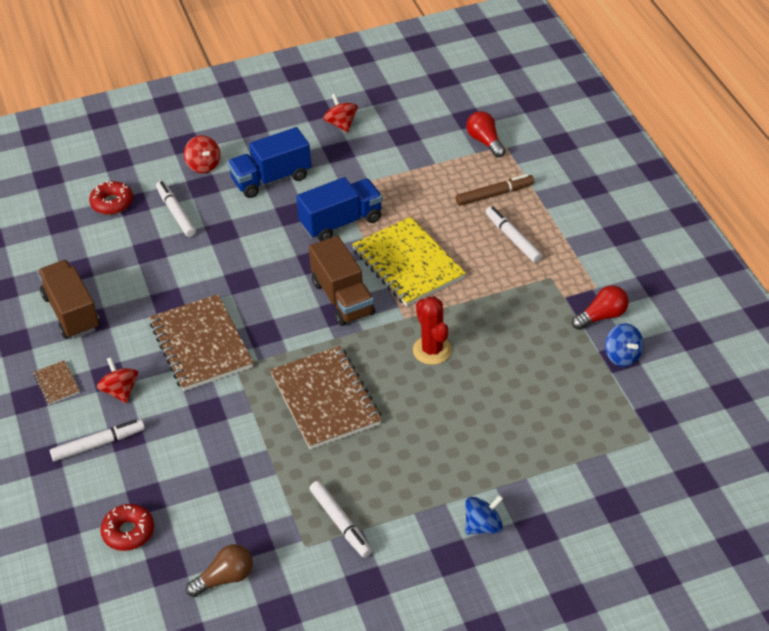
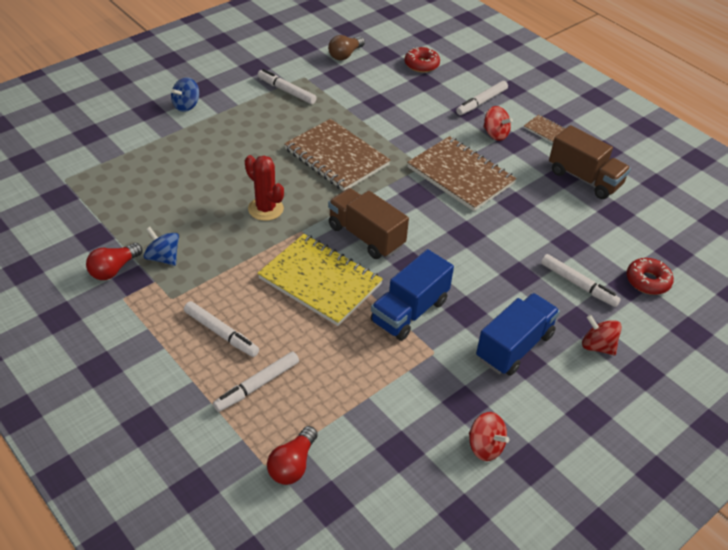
camera: 155 degrees right, 0 degrees up
brown marker [456,174,534,206] -> white marker [213,351,299,412]
red light bulb [466,111,506,157] -> red light bulb turned 75 degrees clockwise [267,426,318,485]
blue spinning top [605,323,644,367] -> blue spinning top moved to [144,227,179,266]

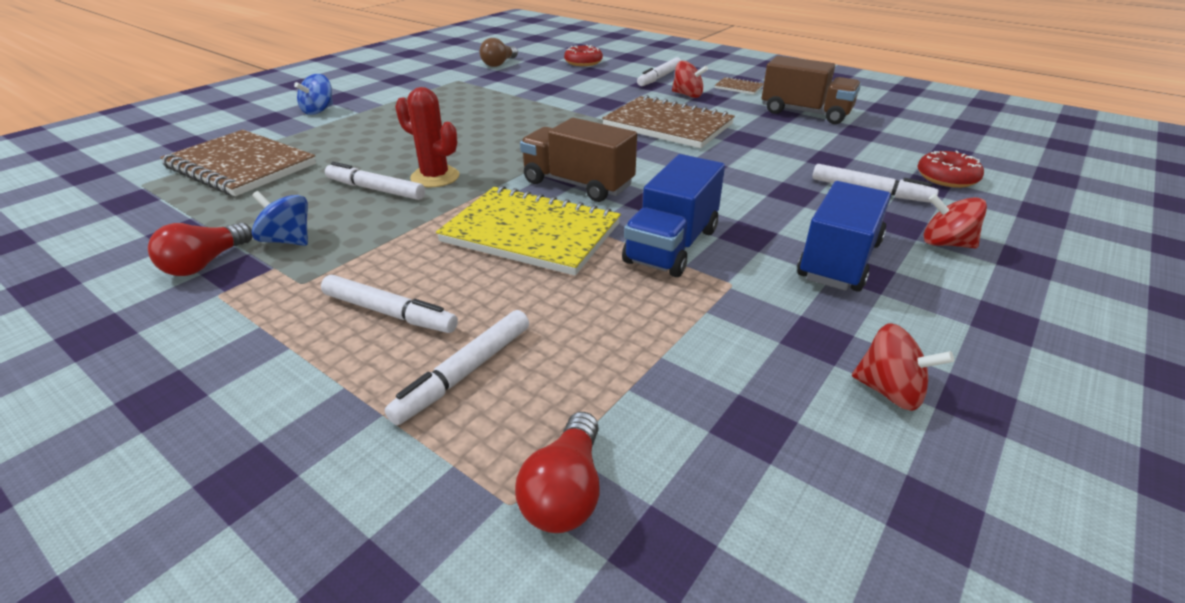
camera: 10 degrees left, 10 degrees down
white marker [258,69,317,104] -> white marker moved to [325,162,425,200]
brown notebook [284,119,391,191] -> brown notebook moved to [160,130,316,196]

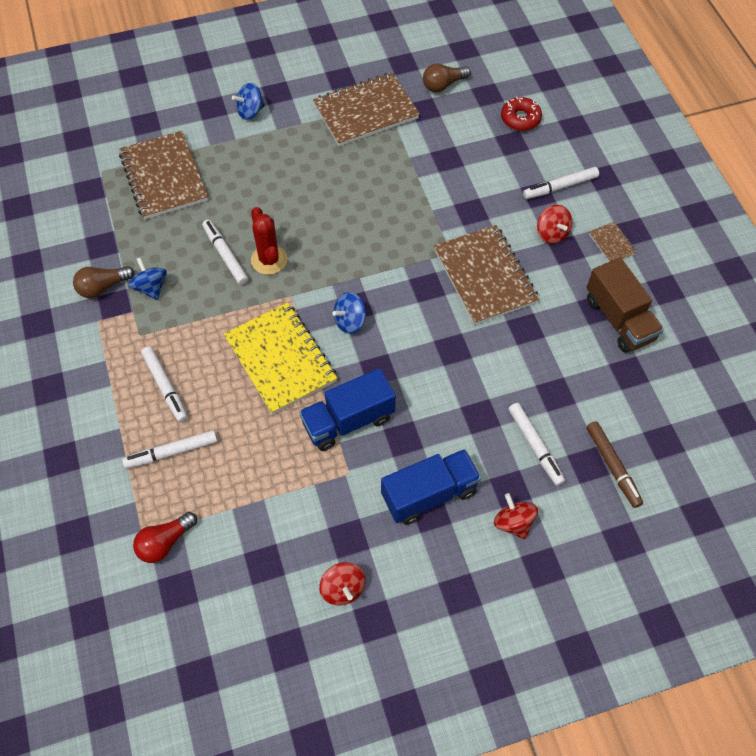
camera: 35 degrees right, 25 degrees up
red light bulb [148,222,253,276] -> brown light bulb [73,266,135,298]
brown truck [520,118,637,202] -> blue spinning top [332,292,366,334]
red donut [917,151,984,188] -> brown marker [586,421,643,508]
none -> brown notebook [313,72,420,146]

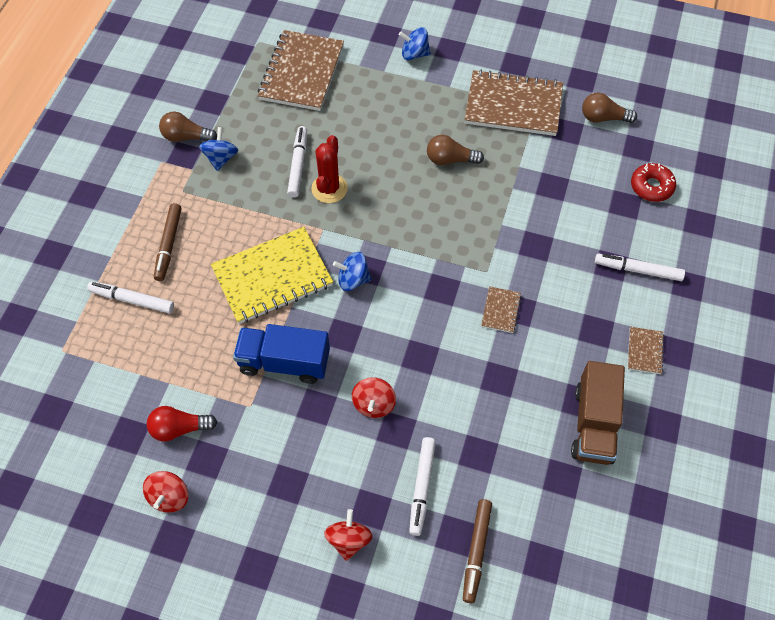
camera: 35 degrees right, 0 degrees up
red light bulb [133,512,197,563] -> red light bulb moved to [147,406,217,441]
white marker [141,346,188,422] -> brown marker [154,203,182,281]
yellow notebook [224,302,338,415] -> yellow notebook turned 60 degrees clockwise [211,227,333,324]
blue truck [381,449,481,525] -> none
brown notebook [434,225,539,325] -> brown notebook [481,286,522,333], size x0.44
red spinning top [537,205,572,244] -> red spinning top moved to [352,377,396,418]
none -> brown light bulb [427,135,484,165]

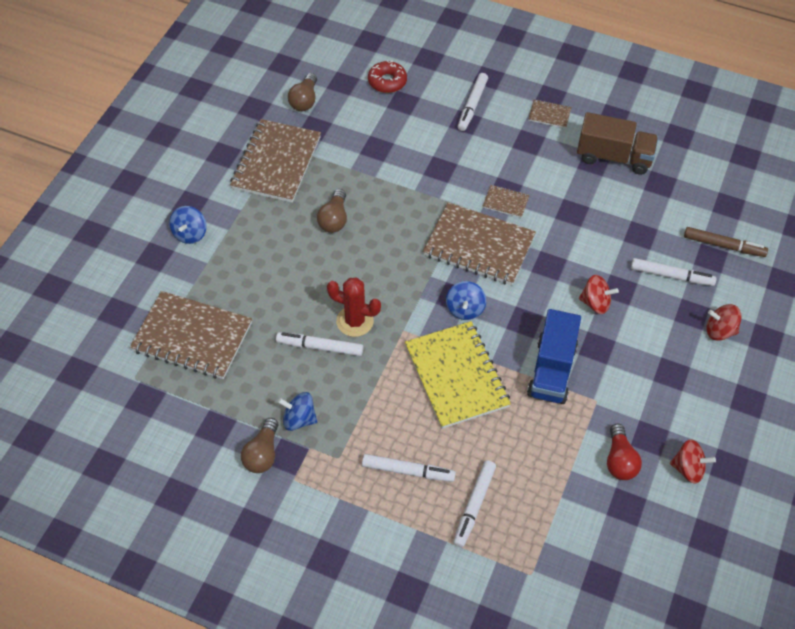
camera: 85 degrees left, 5 degrees down
brown marker [154,203,182,281] -> white marker [362,454,456,482]
none -> brown notebook [423,202,536,285]

